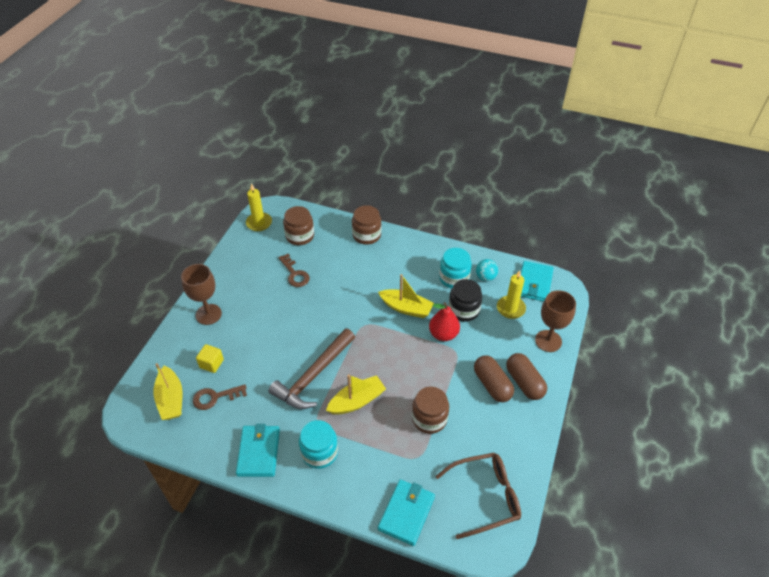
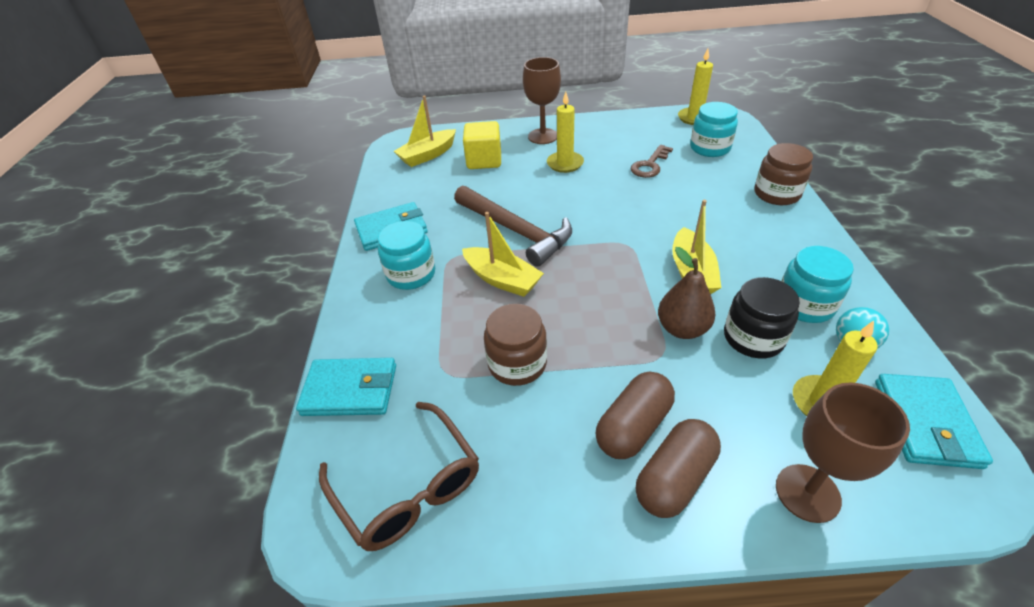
camera: 70 degrees right, 5 degrees down
brown key [193,384,247,410] -> none
yellow cube [196,344,224,373] -> yellow cube [463,121,501,169], size x1.55
brown hammer [268,328,355,409] -> brown hammer turned 150 degrees counterclockwise [454,186,572,267]
brown jar [283,206,314,245] -> turquoise jar [690,102,738,157]
red pear [429,302,460,341] -> brown pear [658,247,716,339]
turquoise wallet [521,261,554,302] -> turquoise wallet turned 75 degrees counterclockwise [875,374,993,469]
none -> yellow candle [547,92,584,173]

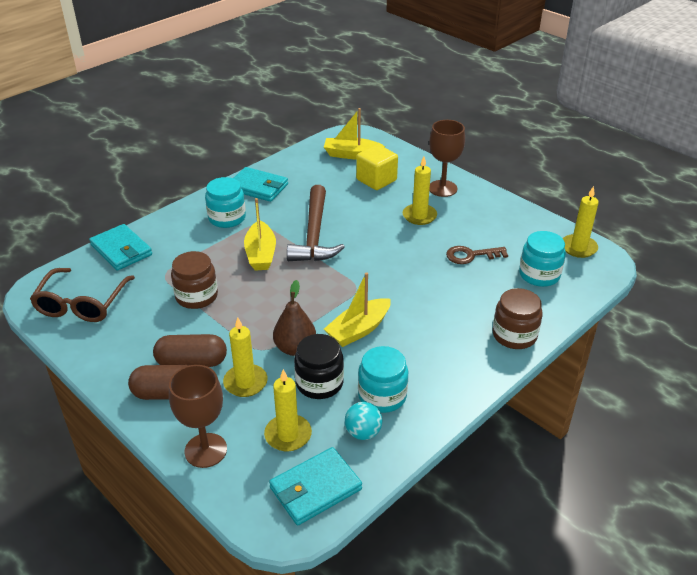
camera: 45 degrees right, 5 degrees down
none -> yellow candle [223,317,268,397]

